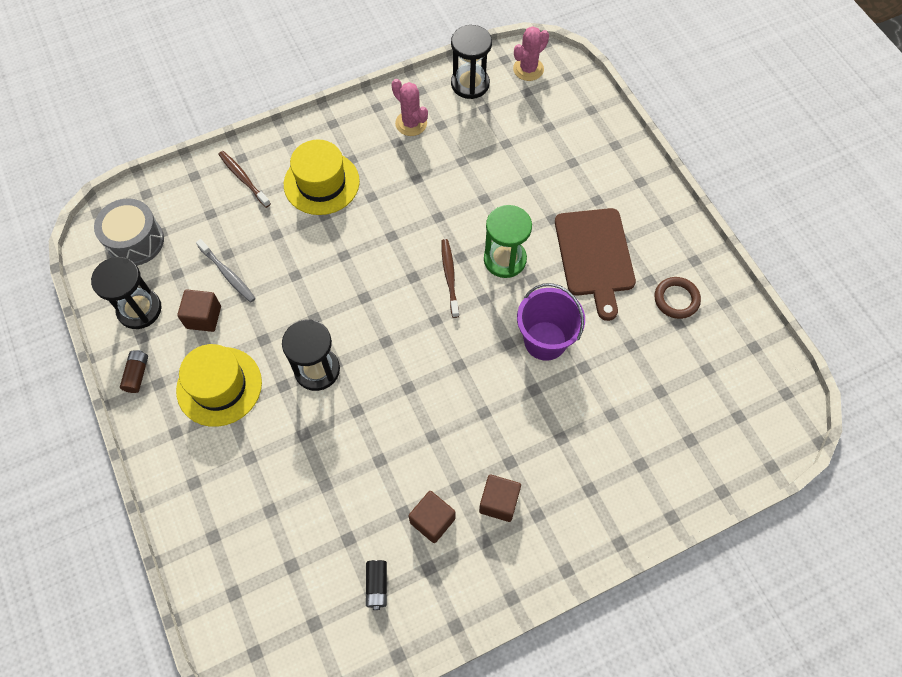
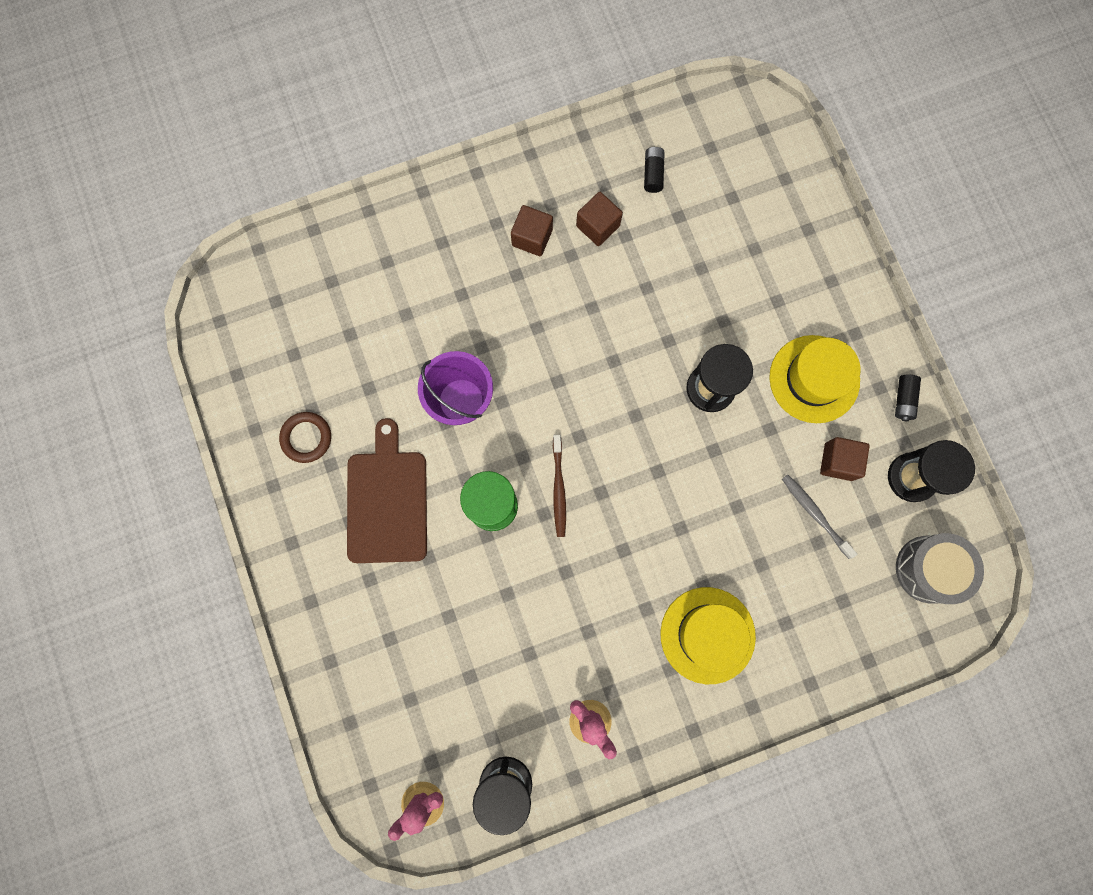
camera: 175 degrees left, 15 degrees up
brown battery [120,350,148,393] -> black battery [895,375,921,421]
brown toothbrush [218,151,271,208] -> none

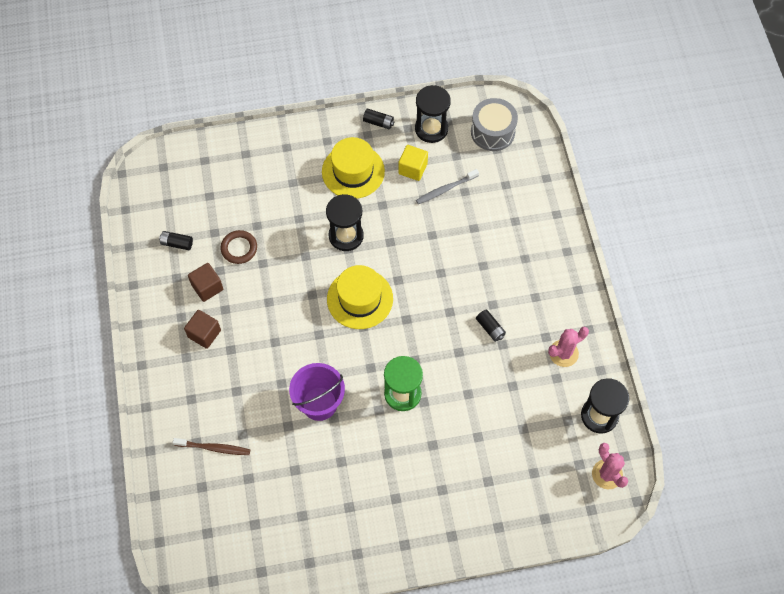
camera: 80 degrees left, 15 degrees down
brown ring [279,412,331,463] -> brown ring moved to [220,230,257,264]
brown cutting board [347,418,427,563] -> none
brown toothbrush [553,435,566,537] -> brown toothbrush moved to [173,438,250,455]
yellow hat [660,587,756,684] -> yellow hat moved to [327,265,393,329]
brown cube [820,437,870,481] -> yellow cube [398,145,428,181]
none -> black battery [476,310,506,342]

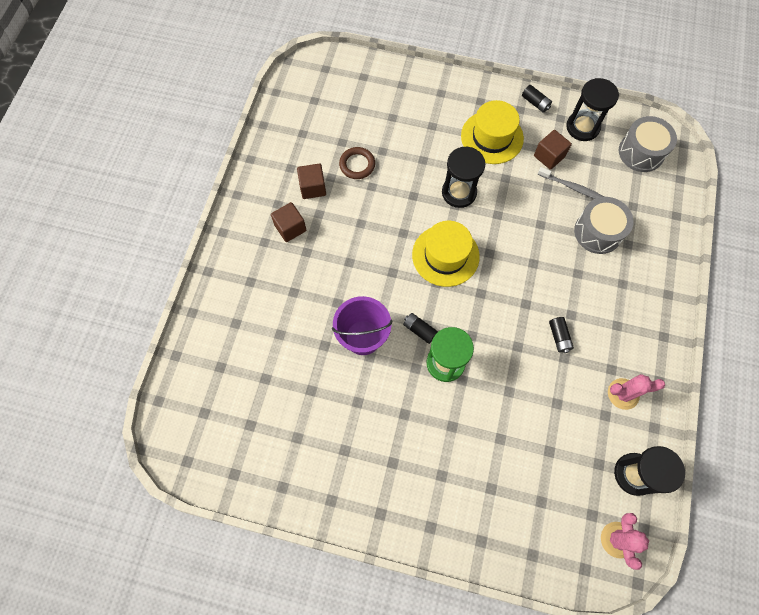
camera: 25 degrees right, 5 degrees up
black battery [159,231,193,250] -> black battery moved to [403,313,438,344]
brown toothbrush [173,438,250,455] -> none
yellow cube [398,145,428,181] -> brown cube [534,130,572,170]
grey toothbrush [416,169,479,204] -> grey toothbrush turned 150 degrees counterclockwise [538,167,604,199]
none -> grey drum [574,197,634,254]

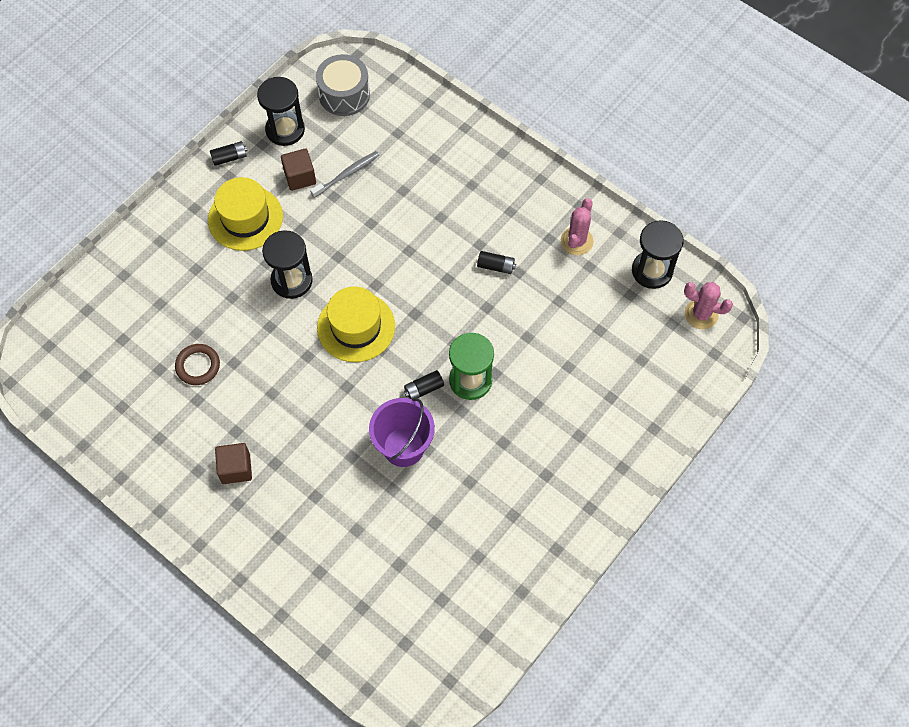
camera: 65 degrees left, 5 degrees down
brown cube [297,164,326,199] -> none
grey drum [574,197,634,254] -> none

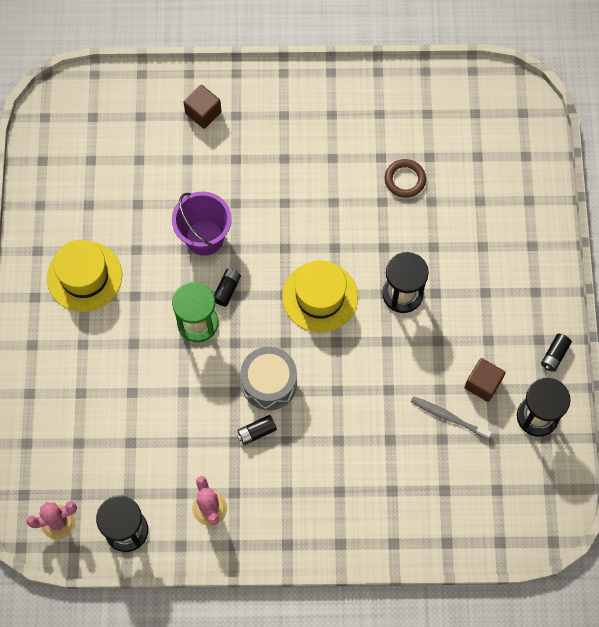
camera: 140 degrees right, 5 degrees up
yellow hat [208,177,283,251] -> yellow hat moved to [47,240,122,312]
brown cube [215,443,252,484] -> brown cube moved to [184,85,222,129]
grey toothbrush [310,151,379,198] -> grey toothbrush turned 105 degrees clockwise [411,396,492,439]
grey drum [316,54,370,116] -> grey drum moved to [240,347,297,410]

